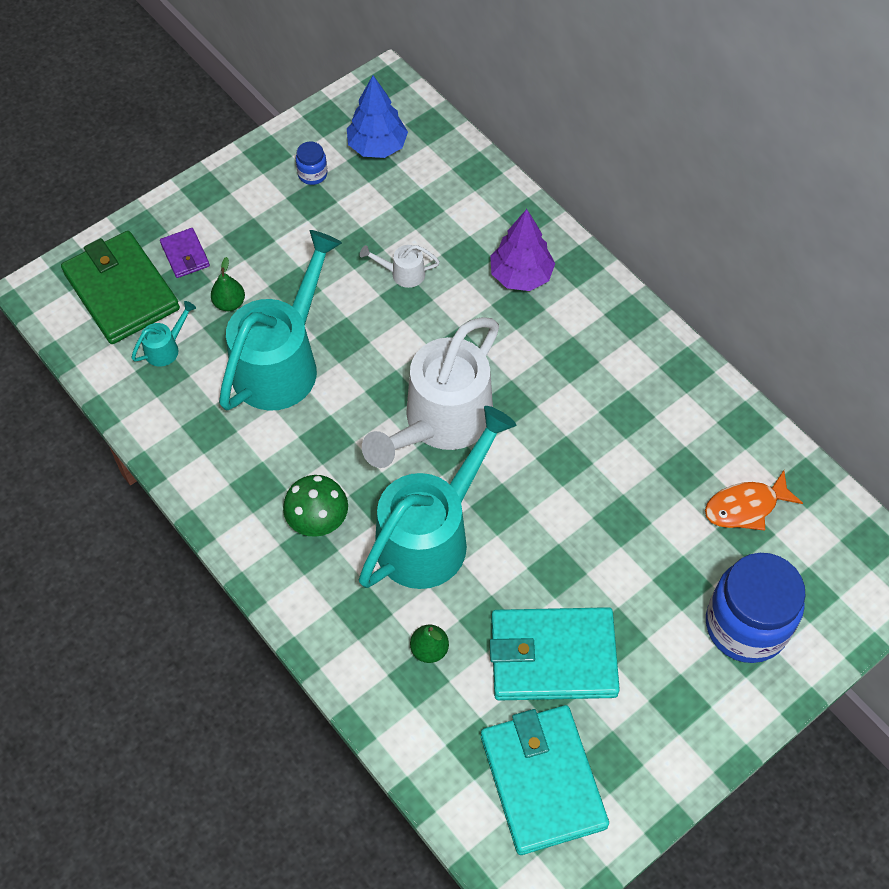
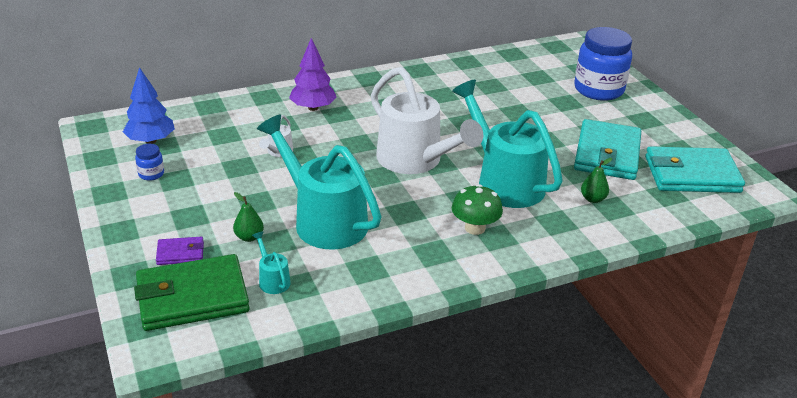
camera: 75 degrees left, 25 degrees down
orange fish [705,470,803,531] -> none

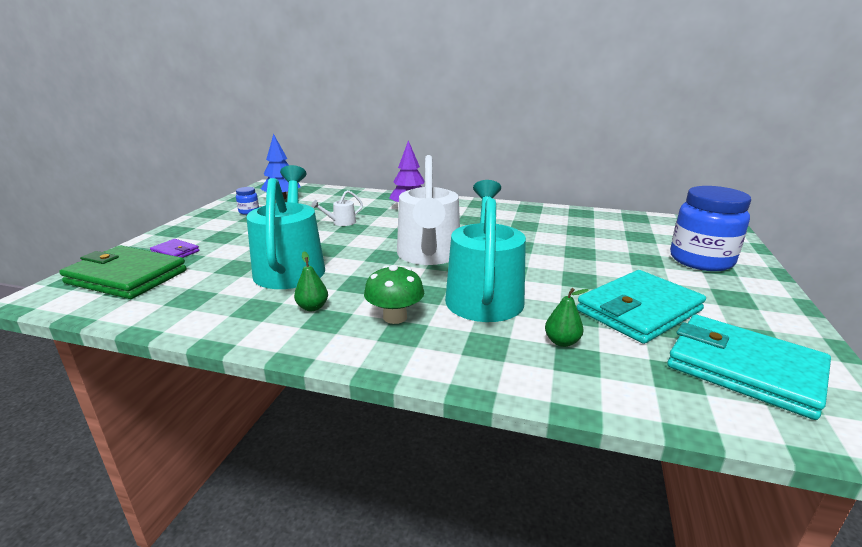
camera: 40 degrees right, 10 degrees down
green pear [233,192,264,242] -> green pear moved to [294,251,328,311]
turquoise watering can [252,231,291,294] -> none

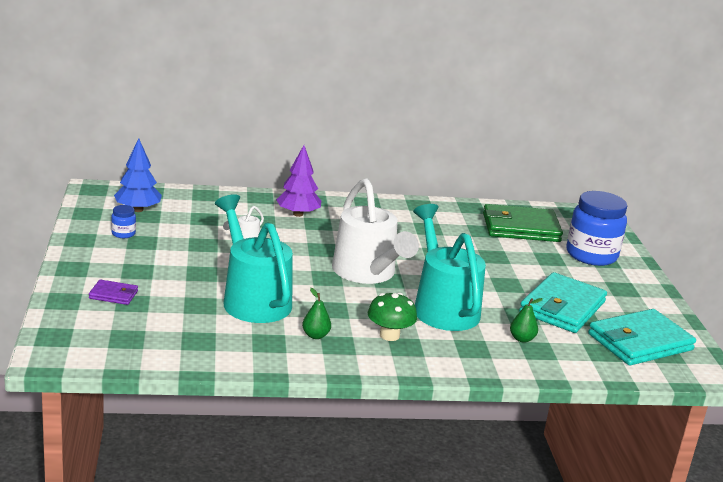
camera: 25 degrees left, 0 degrees up
green wallet [59,246,187,299] -> green wallet moved to [483,204,563,242]
turquoise wallet [667,315,831,420] -> turquoise wallet turned 45 degrees counterclockwise [588,309,696,365]

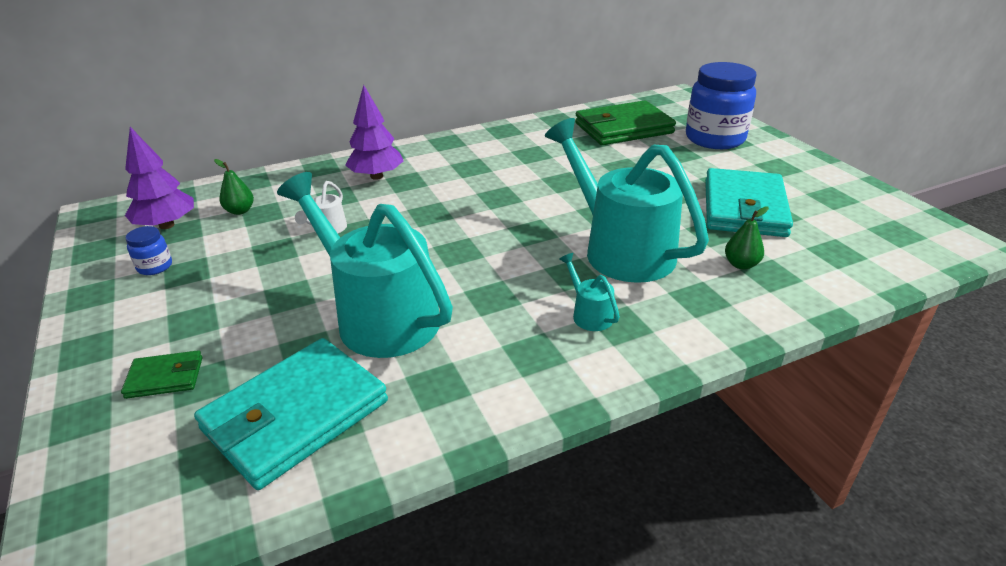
camera: 15 degrees left, 10 degrees up
purple wallet [89,280,138,305] -> green wallet [121,350,202,399]
blue tree [114,139,162,212] -> purple tree [125,127,194,229]
green pear [302,288,331,339] -> green pear moved to [214,159,254,215]
white watering can [332,178,419,284] -> none
green mushroom [368,293,417,341] -> turquoise watering can [559,253,620,331]
turquoise wallet [588,309,696,365] -> turquoise wallet moved to [194,338,388,490]

